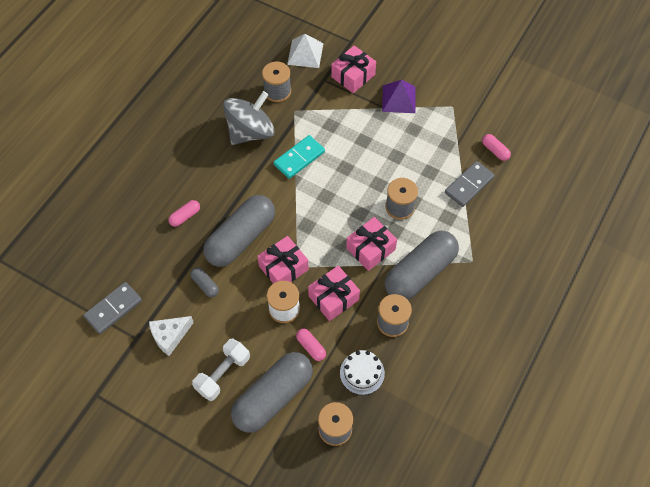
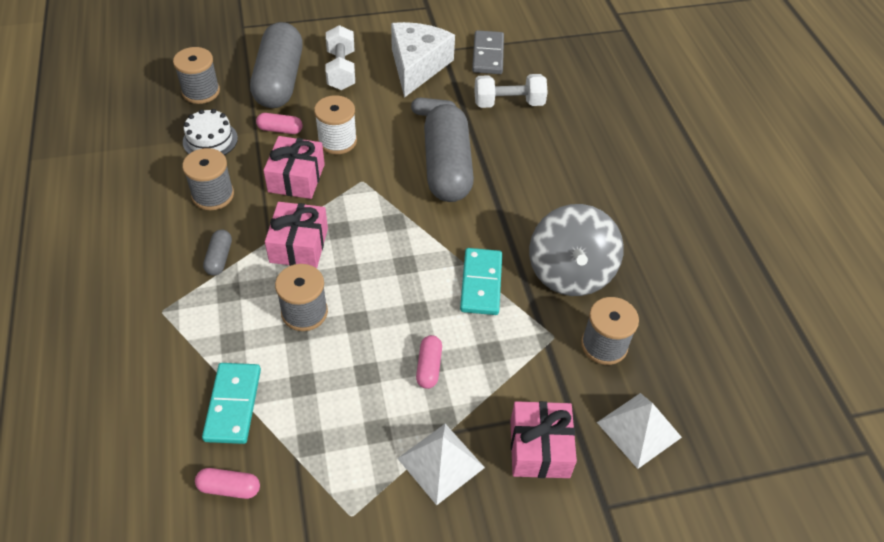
camera: 135 degrees right, 10 degrees down
white cheese [149,316,194,356] -> white cheese [391,22,455,98], size x1.62
pink capsule [168,200,200,227] -> pink capsule moved to [416,335,442,389]
pink gift [257,236,309,284] -> none
purple pyramid [382,80,416,113] -> white pyramid [397,424,485,505]
grey capsule [385,231,459,300] -> grey capsule [203,230,232,276], size x0.41
grey domino [445,161,495,207] -> turquoise domino [202,363,261,444]
none -> white dumbbell [474,74,548,108]

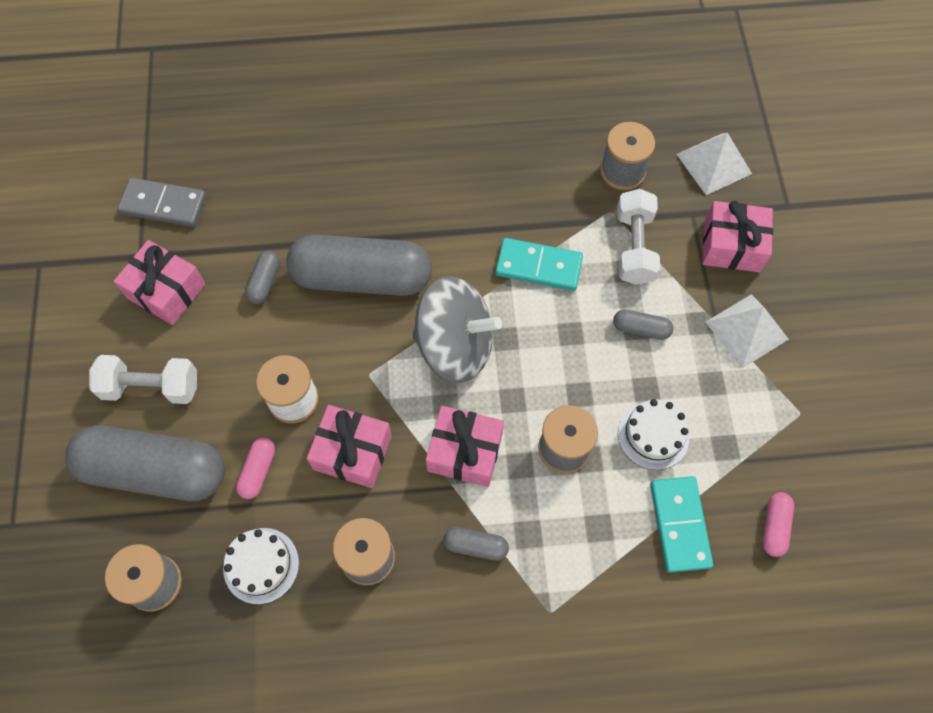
camera: 80 degrees left, 15 degrees up
turquoise domino [202,363,261,444] -> turquoise domino turned 75 degrees clockwise [651,476,713,573]
white cheese [391,22,455,98] -> pink gift [114,240,205,325]
pink capsule [416,335,442,389] -> grey capsule [613,309,673,340]
white dumbbell [474,74,548,108] -> white dumbbell moved to [617,189,660,285]
grey spinning top [529,204,624,296] -> grey spinning top moved to [412,276,502,383]
none -> white cake [618,399,689,470]

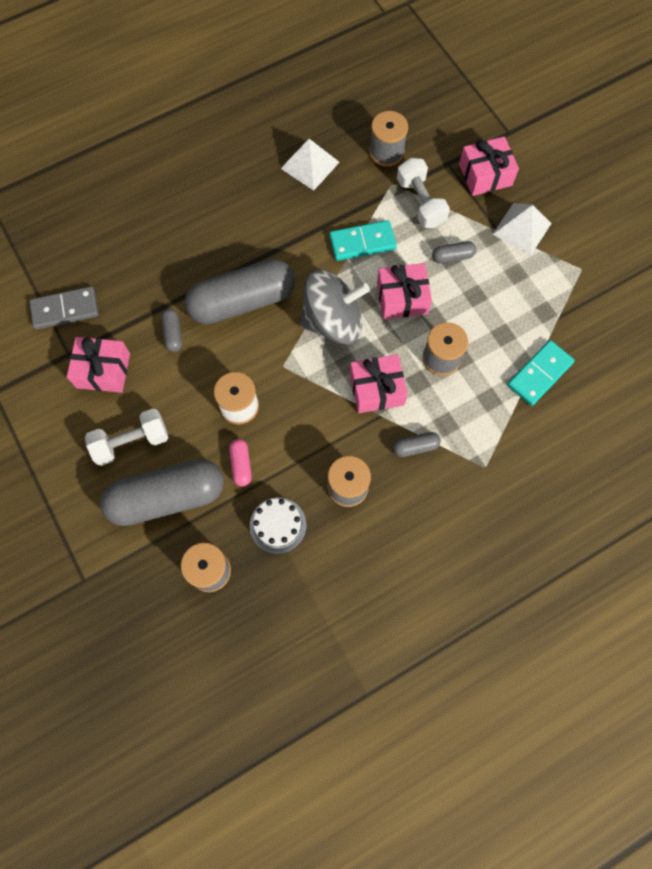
camera: 25 degrees left, 5 degrees up
pink gift [307,405,392,488] -> pink gift moved to [377,263,432,319]
white cake [618,399,689,470] -> none
turquoise domino [651,476,713,573] -> turquoise domino turned 75 degrees clockwise [507,340,575,406]
white pyramid [677,133,752,195] -> white pyramid moved to [280,139,340,191]
pink capsule [763,492,794,557] -> none

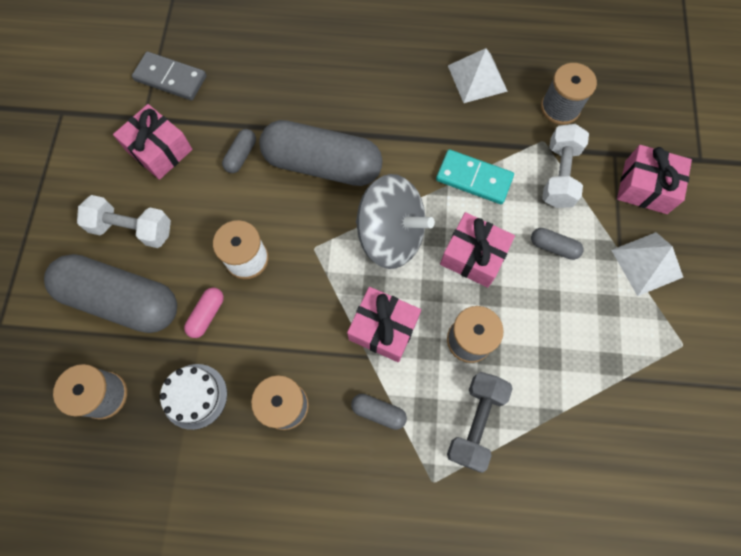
camera: 35 degrees right, 0 degrees up
turquoise domino [507,340,575,406] -> none
none -> grey dumbbell [447,372,513,473]

